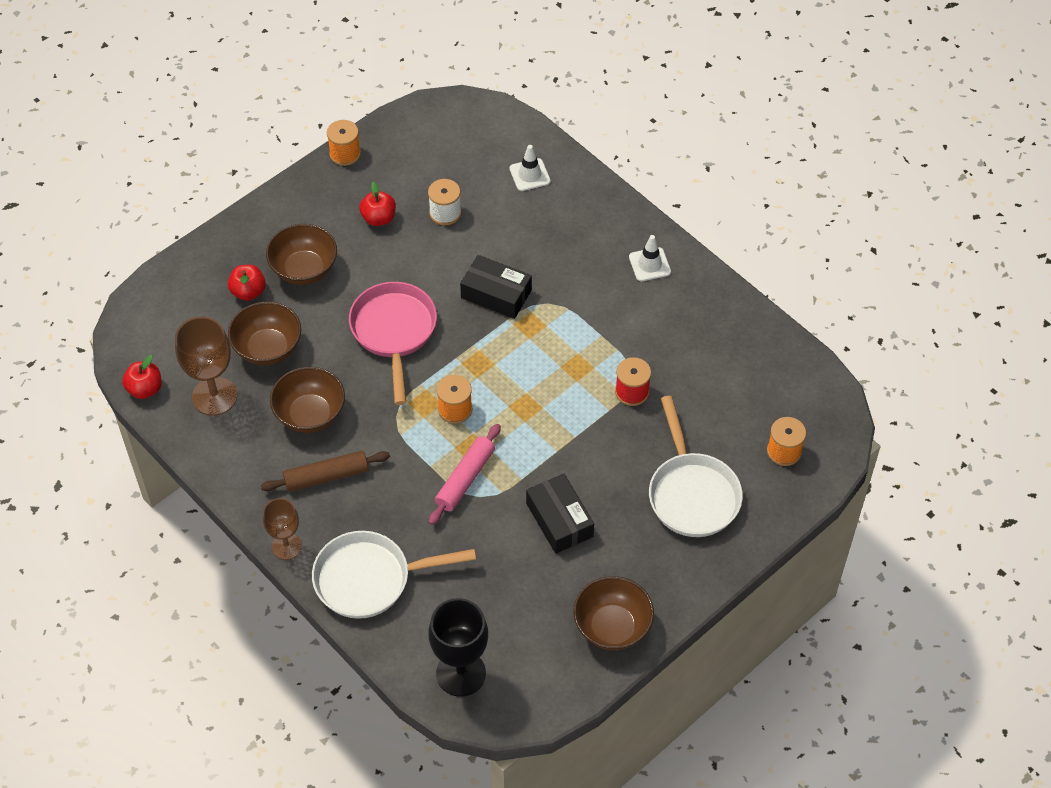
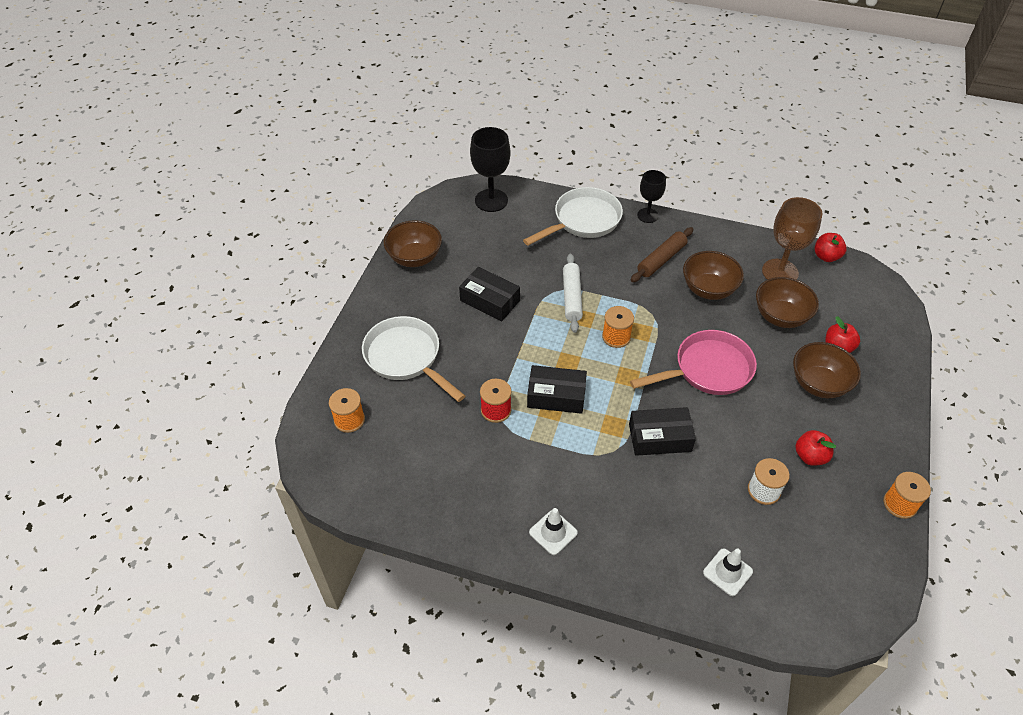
camera: 150 degrees right, 5 degrees down
brown goblet [263,498,302,560] -> black goblet [637,170,666,223]
pink pan [349,282,437,405] -> pink pan turned 75 degrees counterclockwise [630,330,757,395]
pink rolling pin [429,424,501,525] -> white rolling pin [563,254,583,333]
none -> black box [527,365,587,414]

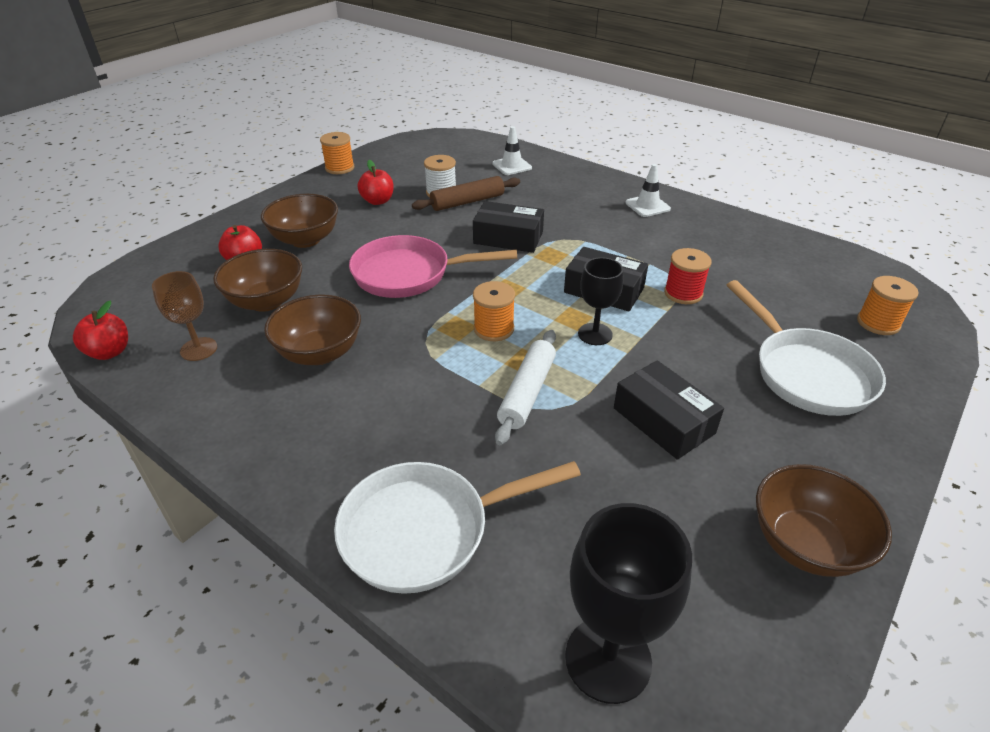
camera: 160 degrees left, 10 degrees down
brown rolling pin [631,227,693,282] -> brown rolling pin moved to [412,176,520,211]
black goblet [637,170,666,223] -> black goblet moved to [578,257,623,345]
brown goblet [762,197,822,280] -> brown goblet [152,271,217,361], size x0.63

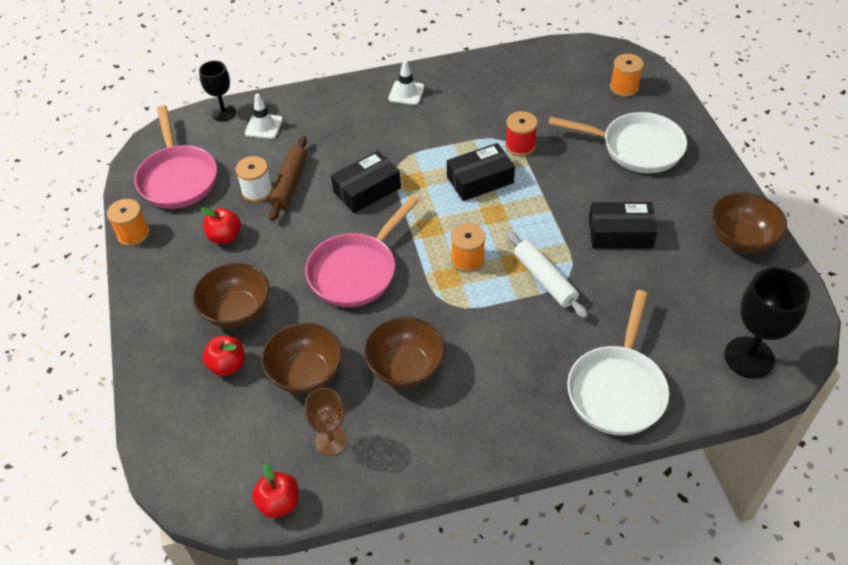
camera: 50 degrees left, 10 degrees up
black goblet [578,257,623,345] -> black goblet moved to [199,61,236,122]
none -> pink pan [134,105,217,209]

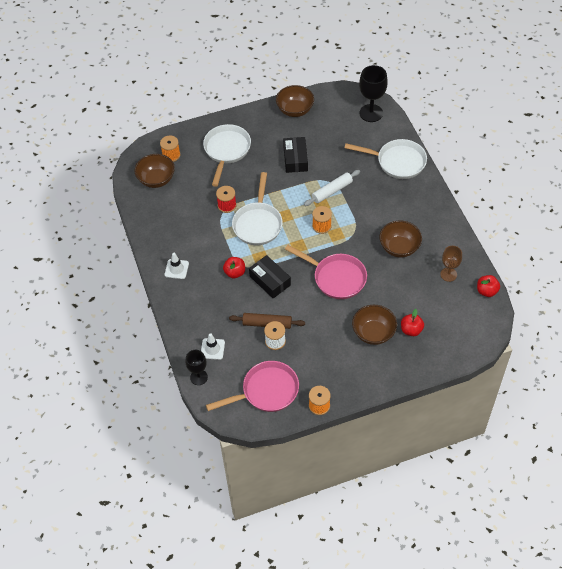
camera: 95 degrees left, 5 degrees up
red apple [201,207,241,244] -> red apple moved to [223,257,245,278]
brown bowl [261,323,342,394] -> brown bowl moved to [134,154,175,188]
black box [447,143,515,201] -> white pan [232,172,283,245]

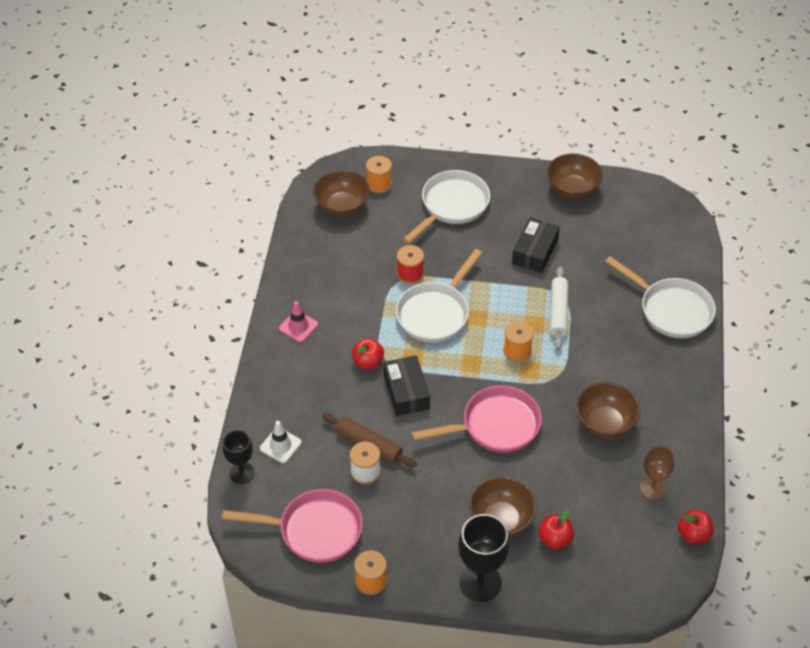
camera: 25 degrees right, 5 degrees down
white traffic cone [165,253,189,279] -> pink traffic cone [279,301,318,342]
pink pan [285,245,367,299] -> pink pan turned 75 degrees counterclockwise [411,385,542,453]
white rolling pin [304,170,360,206] -> white rolling pin turned 75 degrees counterclockwise [550,266,568,349]
black goblet [359,65,388,122] -> black goblet moved to [458,514,509,602]

